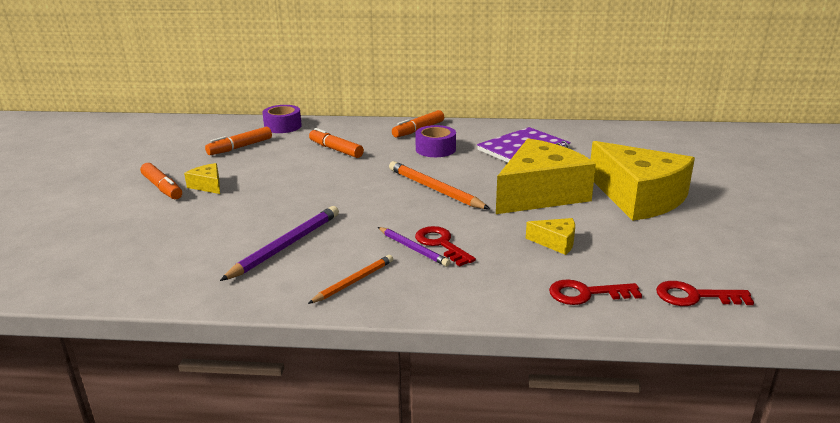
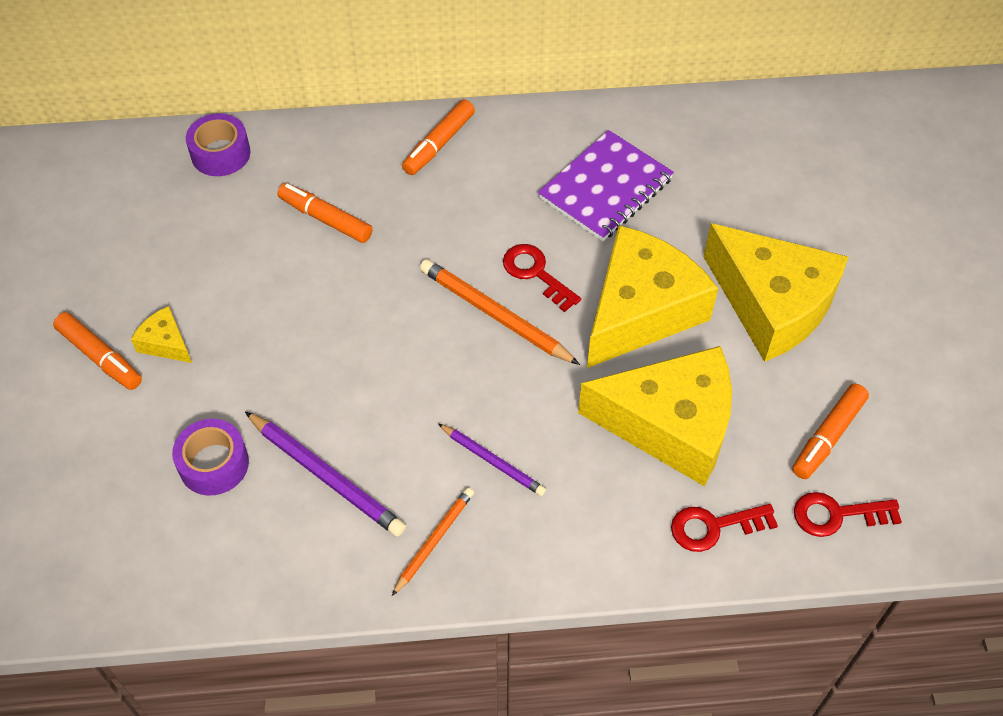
camera: 10 degrees left, 30 degrees up
orange marker [205,127,272,155] -> orange marker moved to [792,384,869,479]
purple pencil [220,206,339,281] -> purple pencil turned 105 degrees clockwise [245,411,406,537]
purple tape [415,125,456,157] -> purple tape moved to [172,419,249,495]
red key [415,226,476,267] -> red key moved to [503,244,581,312]
yellow cheese [526,218,575,255] -> yellow cheese [578,346,732,486], size x2.38

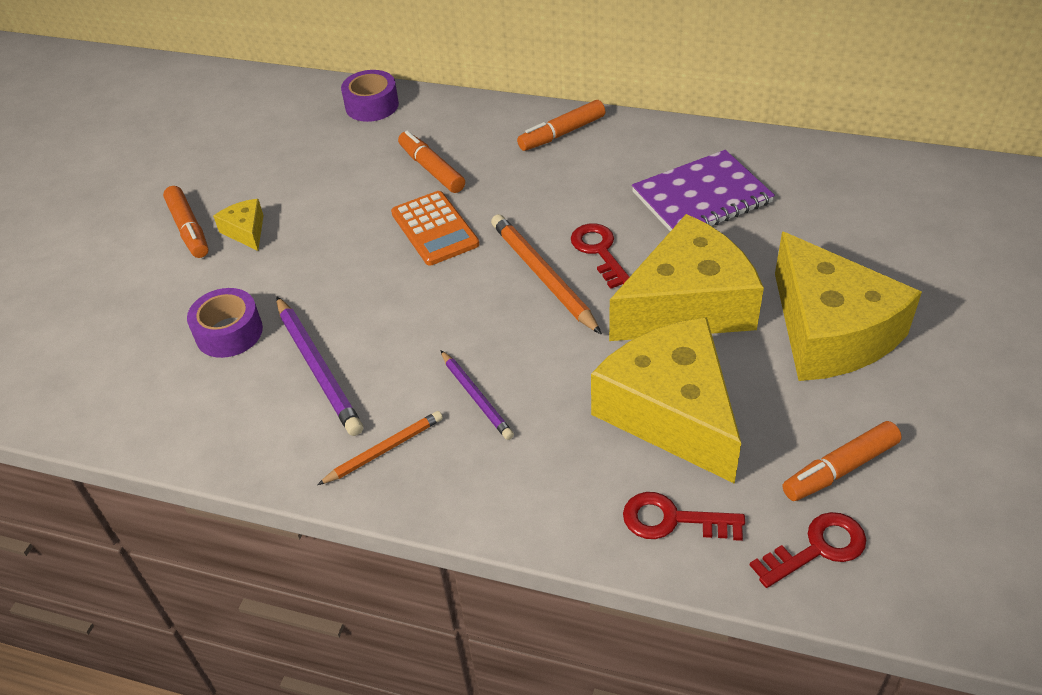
camera: 25 degrees right, 10 degrees down
yellow cheese [578,346,732,486] -> yellow cheese turned 150 degrees counterclockwise [591,317,741,484]
red key [794,492,902,537] -> red key turned 135 degrees clockwise [750,512,866,588]
none -> orange calculator [391,191,479,266]

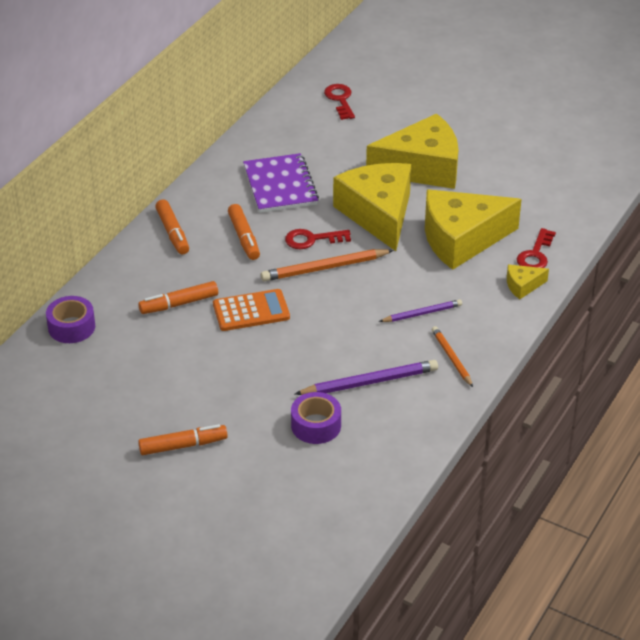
camera: 80 degrees left, 5 degrees down
yellow cheese [213,199,264,251] -> yellow cheese moved to [507,264,549,299]
red key [750,512,866,588] -> red key moved to [324,84,355,120]
orange marker [783,421,902,501] -> orange marker moved to [228,204,260,260]

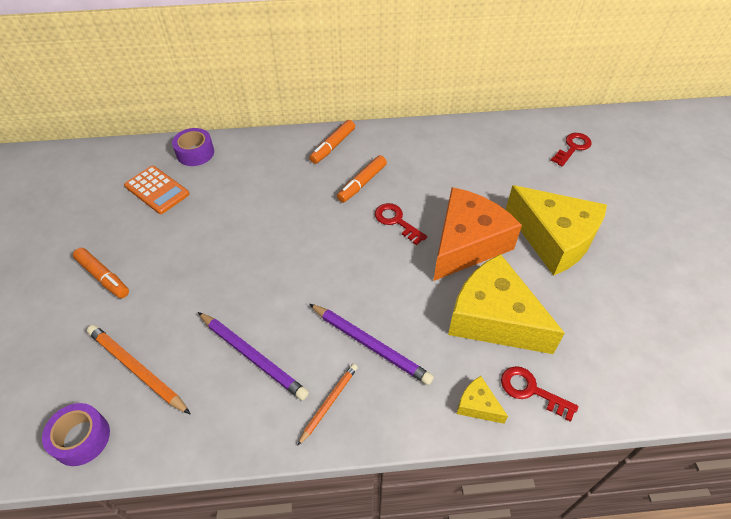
camera: 55 degrees right, 10 degrees up
orange marker [138,281,218,314] -> none
orange calculator [213,289,290,331] -> orange calculator moved to [124,166,189,214]
purple notebook [243,153,319,213] -> none
orange pencil [261,249,394,281] -> orange pencil moved to [87,324,191,415]
purple tape [291,392,341,444] -> purple tape moved to [42,403,110,466]
yellow cheese [333,163,411,251] -> orange cheese [433,187,522,281]
purple pencil [379,299,462,322] -> purple pencil [309,304,434,385], size x1.61
red key [517,228,556,268] -> red key turned 45 degrees clockwise [501,366,578,422]

